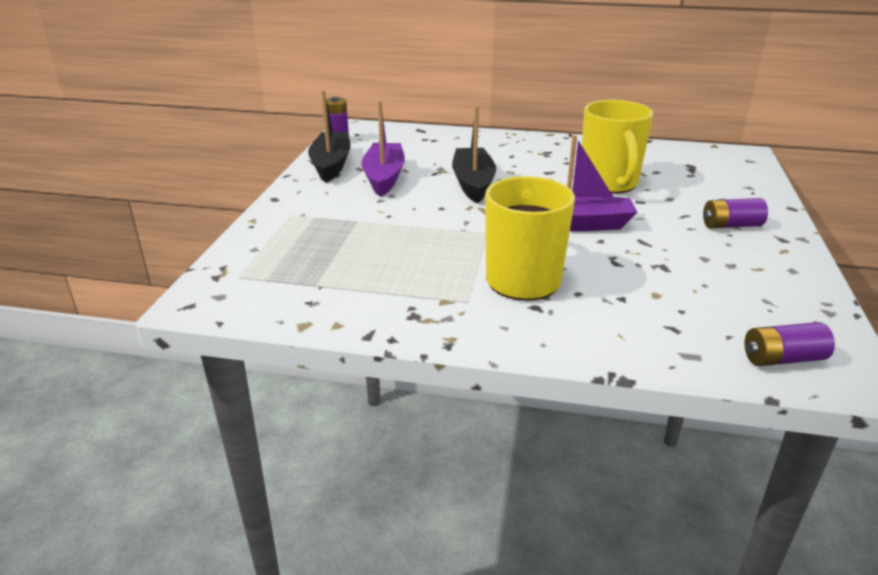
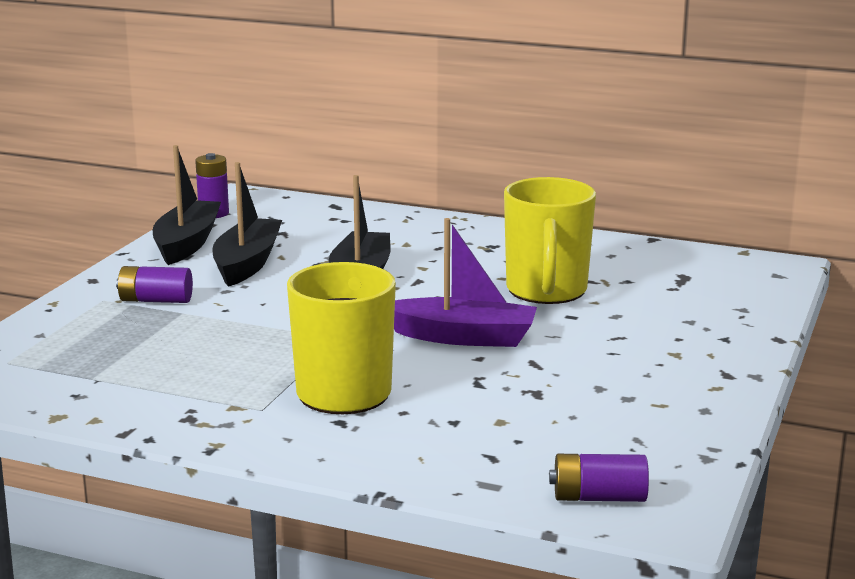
camera: 10 degrees right, 10 degrees down
purple boat [362,101,405,197] -> black boat [212,162,282,287]
purple battery [703,198,768,229] -> purple battery moved to [116,266,193,303]

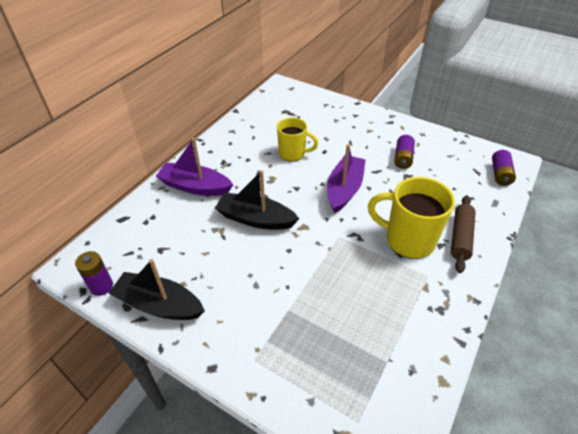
camera: 80 degrees left, 25 degrees up
purple battery [116,266,193,303] -> purple battery moved to [394,135,415,169]
black boat [212,162,282,287] -> none
yellow mug [504,177,596,304] -> yellow mug [277,117,318,162], size x0.65
none -> purple boat [156,138,233,196]
none -> brown rolling pin [451,195,476,273]

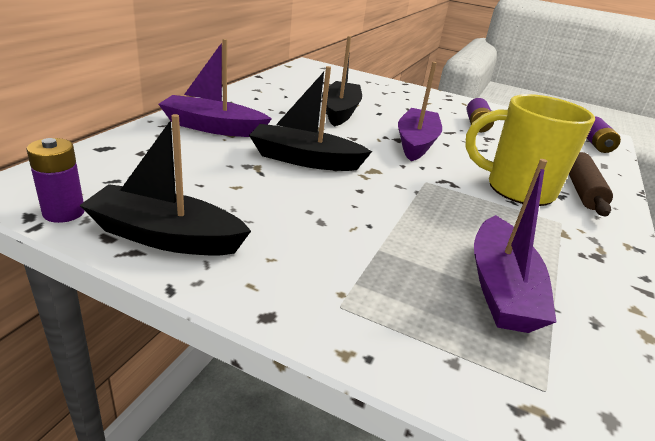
camera: 10 degrees left, 15 degrees down
yellow mug [277,117,318,162] -> black boat [322,36,362,126]
none -> purple boat [474,159,557,333]

